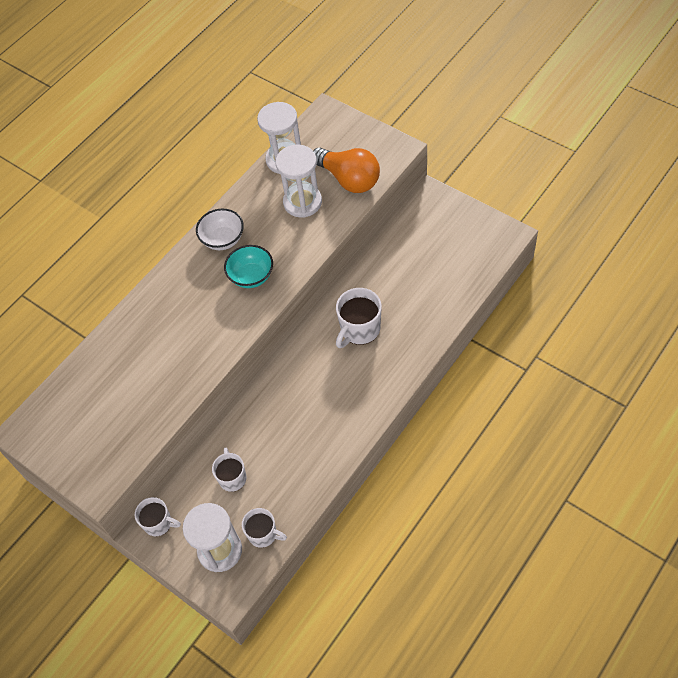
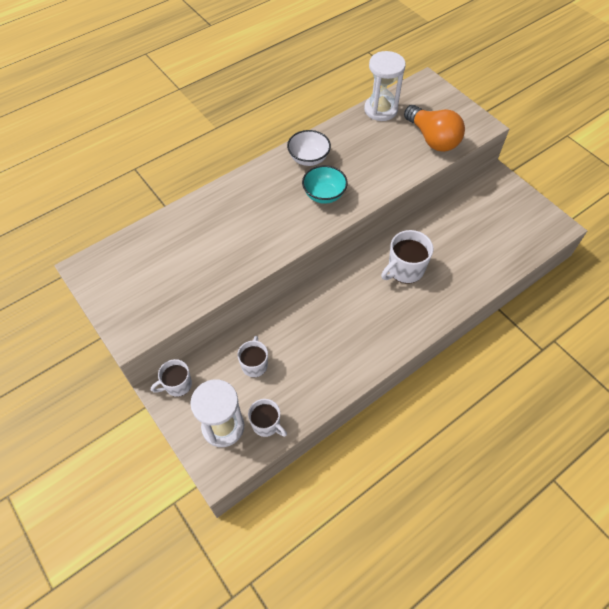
camera: 10 degrees right, 0 degrees up
white mug [135,497,181,536] -> white mug turned 120 degrees clockwise [151,359,192,397]
white hourglass [275,145,322,218] -> none

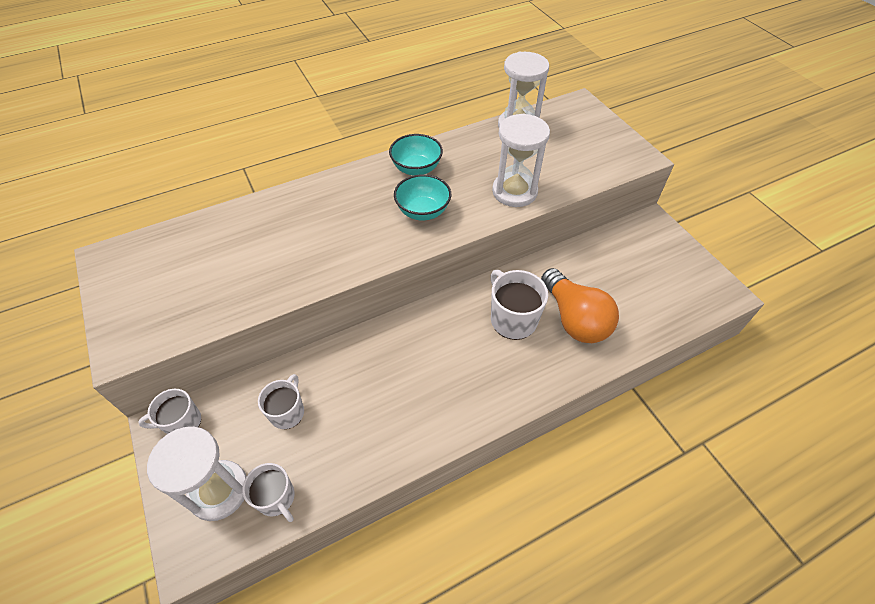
camera: 10 degrees right, 5 degrees down
white bowl [287,130,331,166] -> turquoise bowl [389,134,443,176]
white mug [381,230,433,284] -> white mug turned 90 degrees clockwise [491,270,548,340]
orange light bulb [404,105,465,152] -> orange light bulb moved to [541,268,619,343]
none -> white hourglass [492,113,550,207]

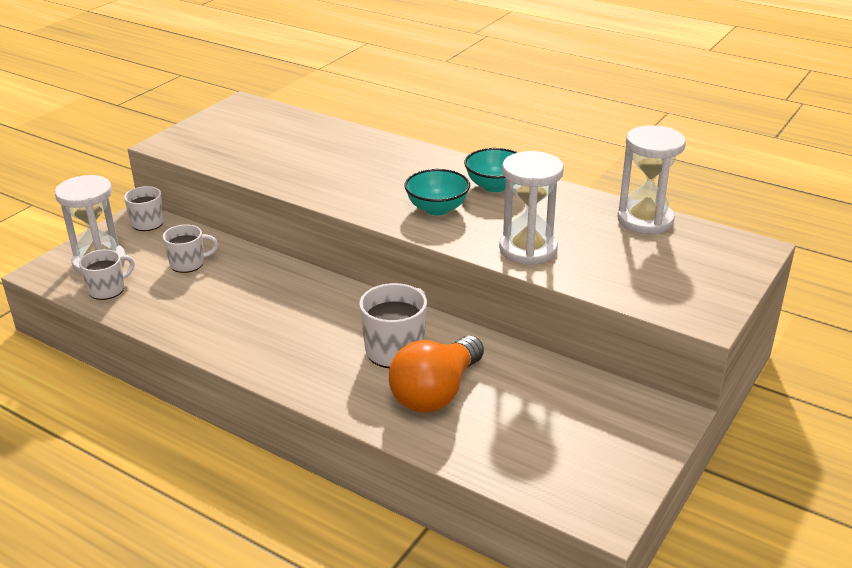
camera: 60 degrees right, 20 degrees down
white mug [242,463,295,522] -> white mug turned 150 degrees counterclockwise [79,249,135,300]

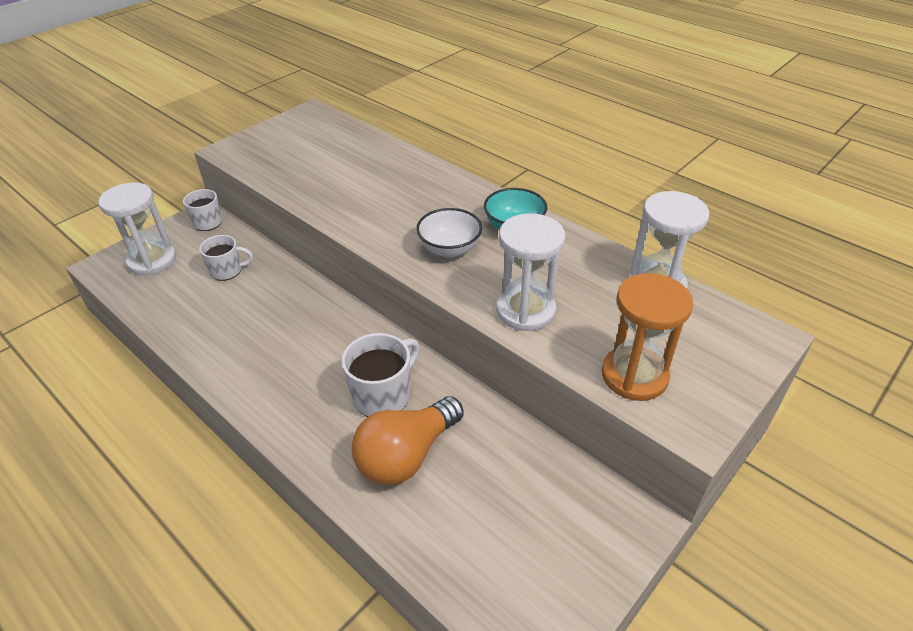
camera: 10 degrees right, 10 degrees up
white mug [79,249,135,300] -> none
turquoise bowl [404,169,470,215] -> white bowl [416,208,482,258]
none -> orange hourglass [602,273,693,401]

